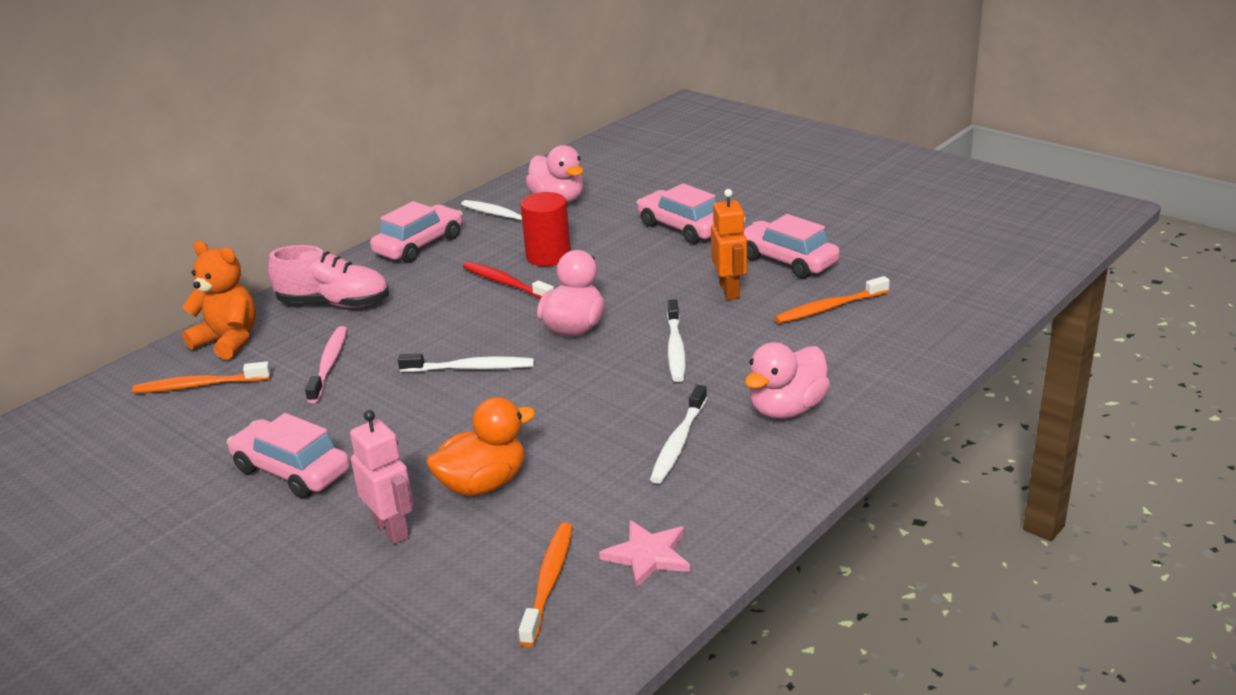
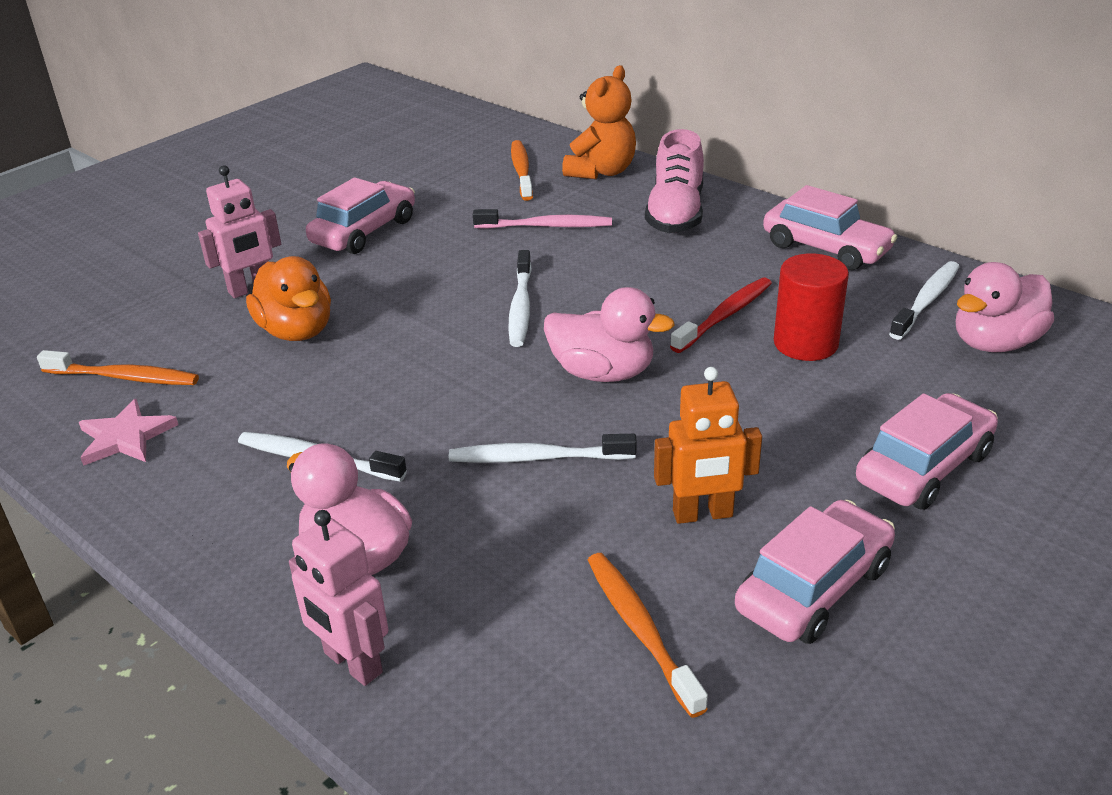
camera: 90 degrees right, 5 degrees up
none -> pink robot [289,510,389,686]

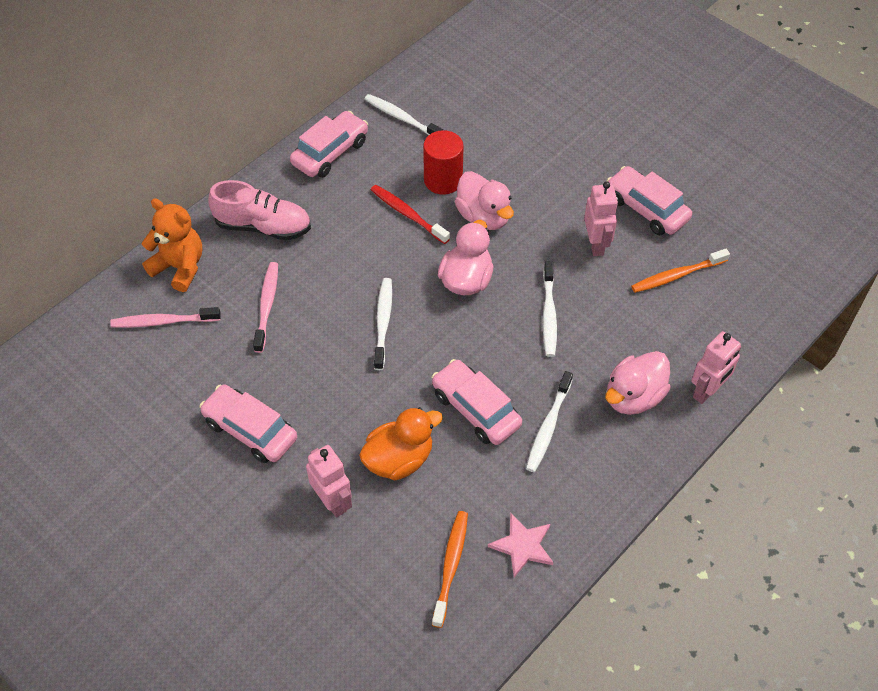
camera: 90 degrees left, 20 degrees up
white toothbrush [508,250,532,347] -> white toothbrush turned 90 degrees counterclockwise [374,278,392,370]
orange toothbrush [511,140,533,201] -> pink toothbrush [110,307,221,328]
orange robot [654,367,762,524] -> pink robot [584,181,618,256]
pink car [856,393,998,510] -> pink car moved to [432,359,522,445]
pink duck [956,262,1054,352] -> pink duck moved to [455,171,514,230]

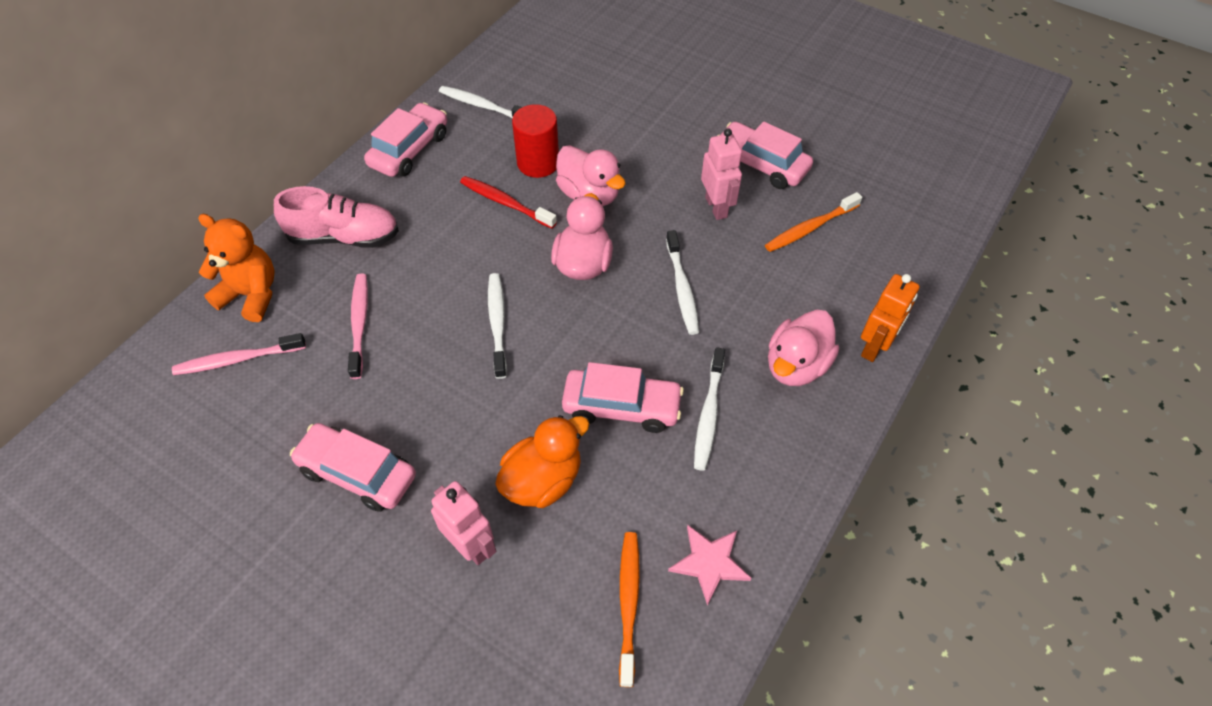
camera: 10 degrees left, 0 degrees up
pink car [432,359,522,445] -> pink car turned 150 degrees clockwise [562,362,684,433]
pink robot [691,331,741,404] -> orange robot [861,274,920,362]

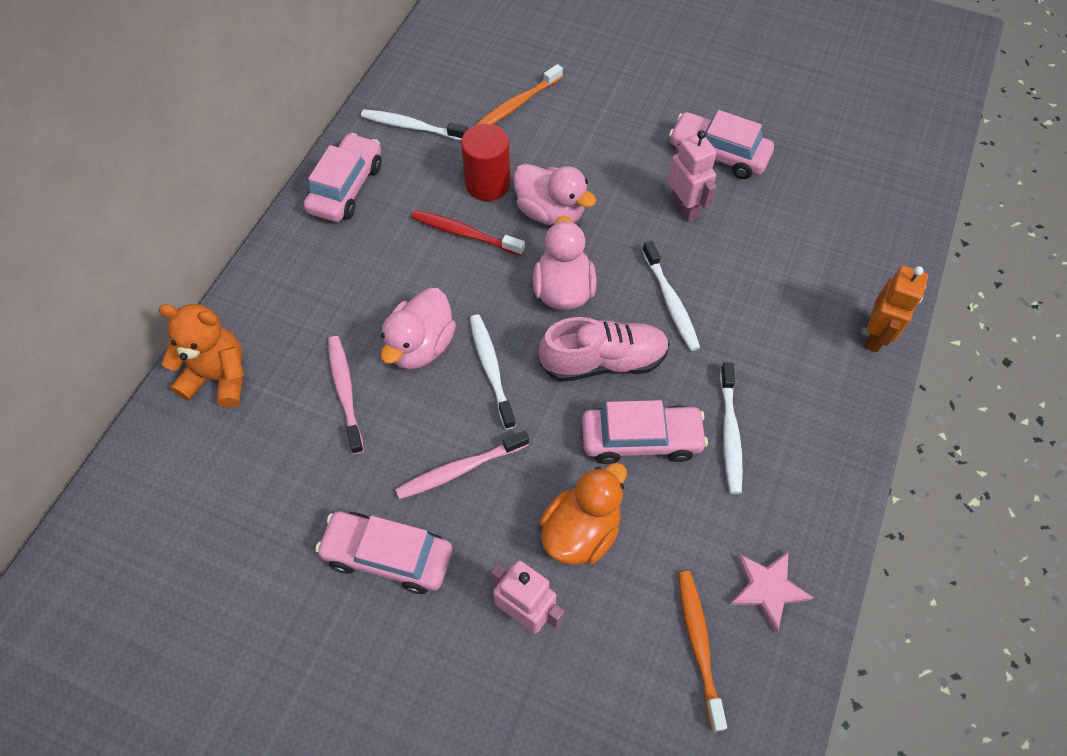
camera: 10 degrees left, 5 degrees up
pink toothbrush [172,333,306,375] -> pink toothbrush moved to [395,431,529,499]
pink shoe [274,186,399,248] -> pink shoe moved to [539,317,669,382]
orange toothbrush [765,192,862,252] -> orange toothbrush moved to [476,64,563,125]
pink duck [768,310,839,386] -> pink duck moved to [381,288,456,369]

